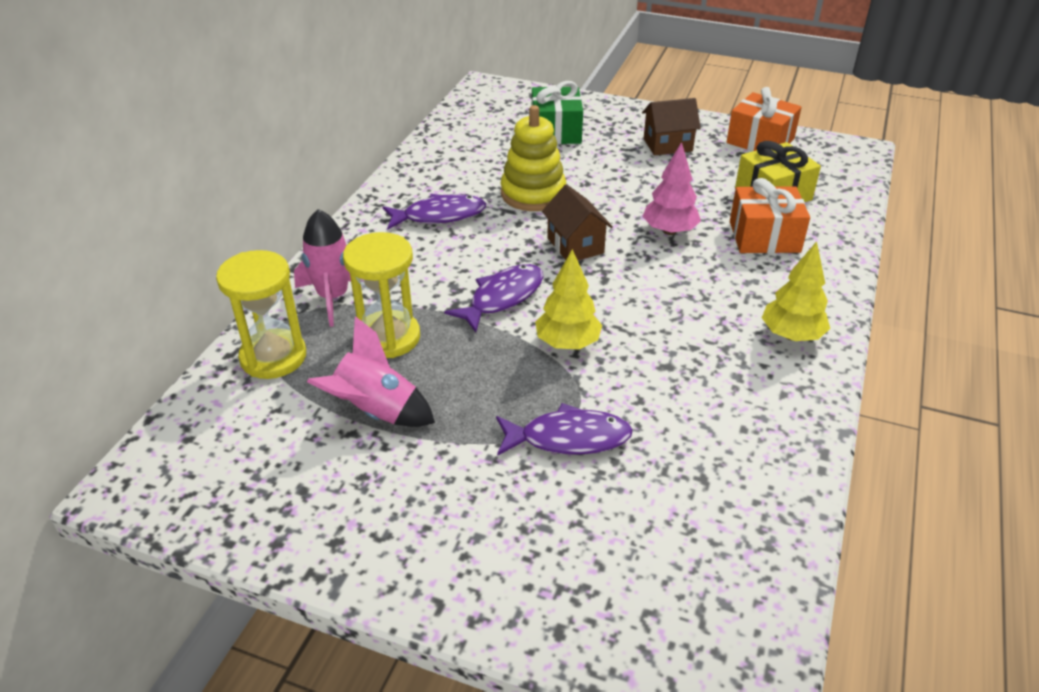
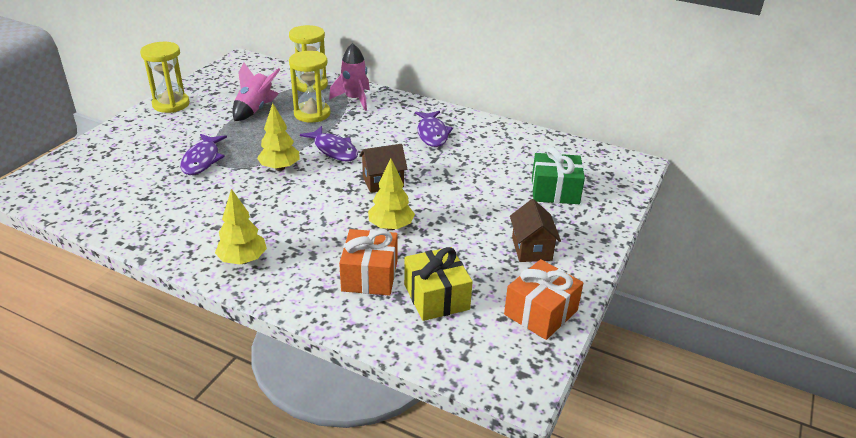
camera: 95 degrees right, 5 degrees down
yellow stacking toy [501,105,566,211] -> none
pink tree [642,142,701,235] -> yellow tree [368,159,415,230]
none -> yellow hourglass [140,42,190,113]

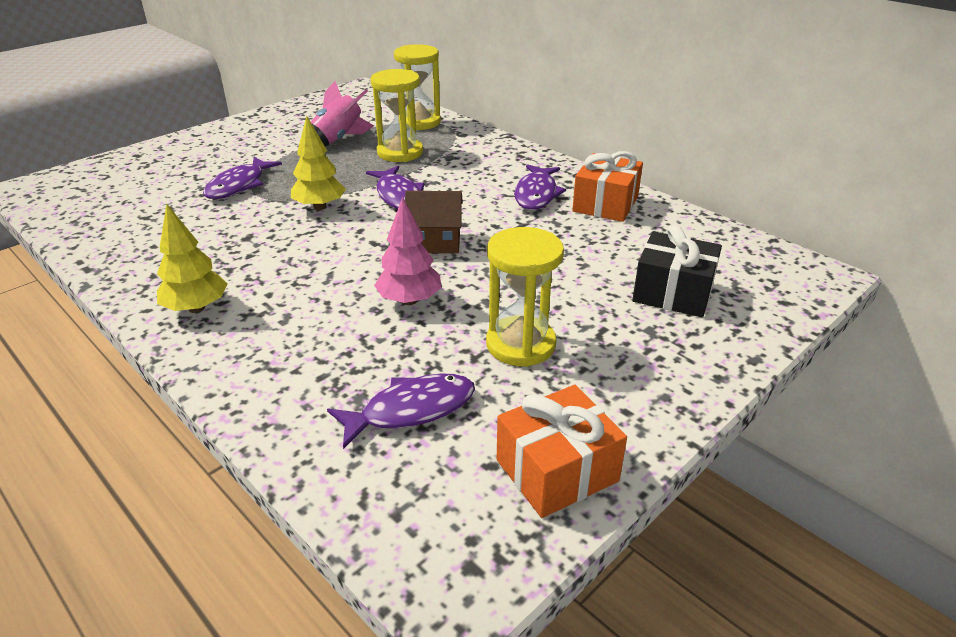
camera: 20 degrees right, 0 degrees up
yellow hourglass [140,42,190,113] -> yellow hourglass moved to [486,227,564,367]
pink rocket [329,43,370,111] -> none
orange gift [339,229,398,296] -> orange gift moved to [572,151,643,222]
yellow tree [368,159,415,230] -> pink tree [374,196,442,305]
yellow gift [404,247,473,321] -> purple fish [327,373,475,449]
brown house [510,199,561,262] -> none
green gift [532,147,585,204] -> black gift [632,225,722,317]

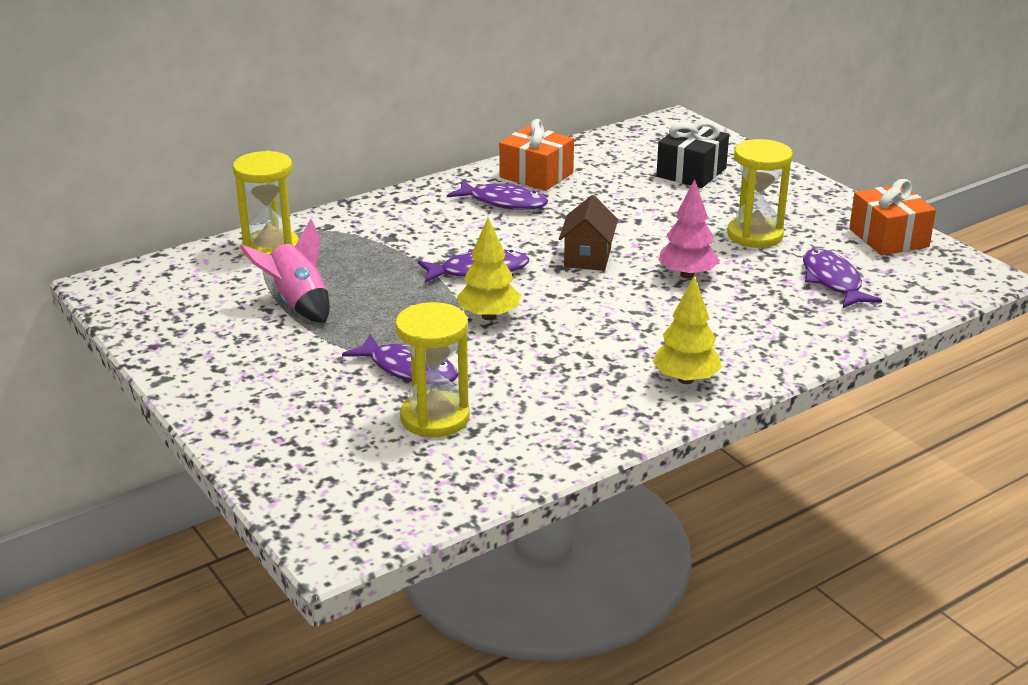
camera: 80 degrees left, 5 degrees down
yellow hourglass [370,69,423,162] -> yellow hourglass moved to [396,302,470,437]

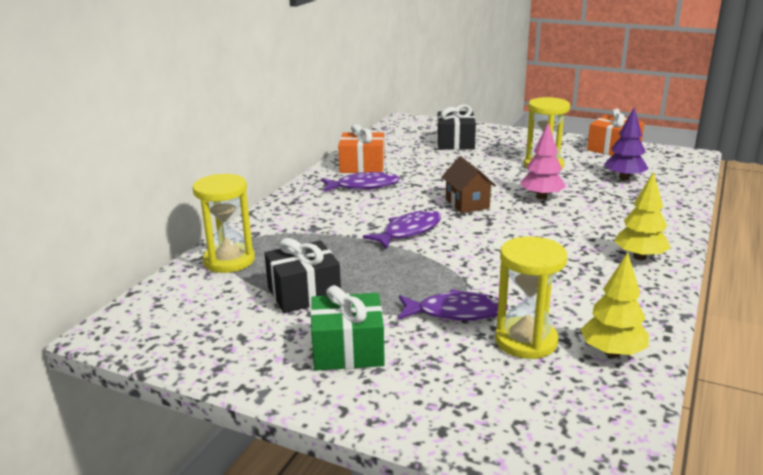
camera: 30 degrees left, 5 degrees down
pink rocket [240,219,330,323] -> black gift [265,238,341,313]
yellow tree [457,218,521,320] -> yellow tree moved to [581,252,649,357]
purple fish [803,249,882,308] -> purple tree [604,107,648,180]
none -> green gift [310,285,385,371]

